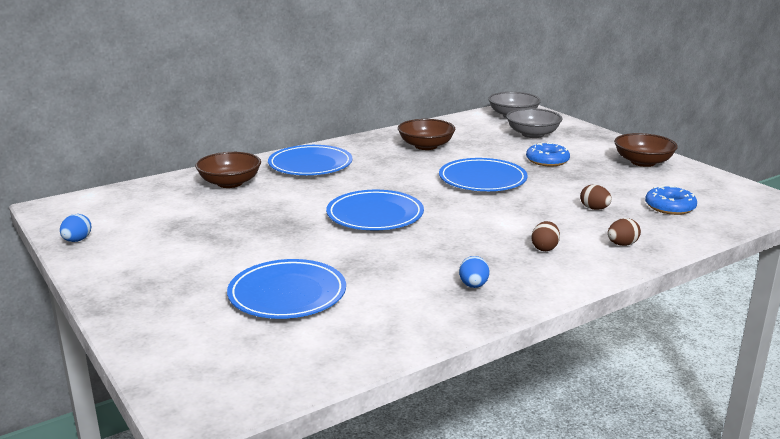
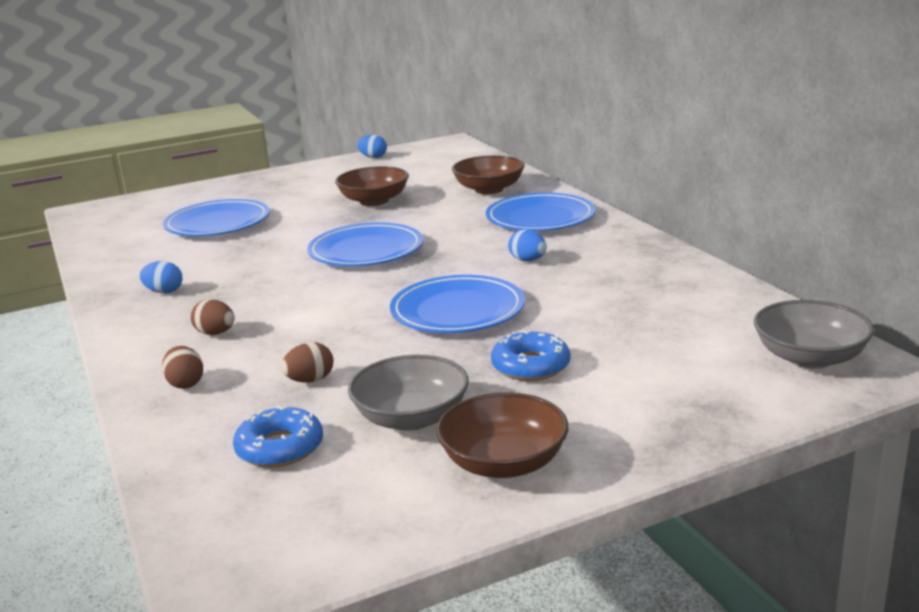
camera: 100 degrees right, 0 degrees up
brown bowl [398,119,455,150] -> brown bowl moved to [335,166,409,206]
grey bowl [506,108,562,138] -> grey bowl moved to [348,355,469,431]
none -> blue egg [508,229,547,261]

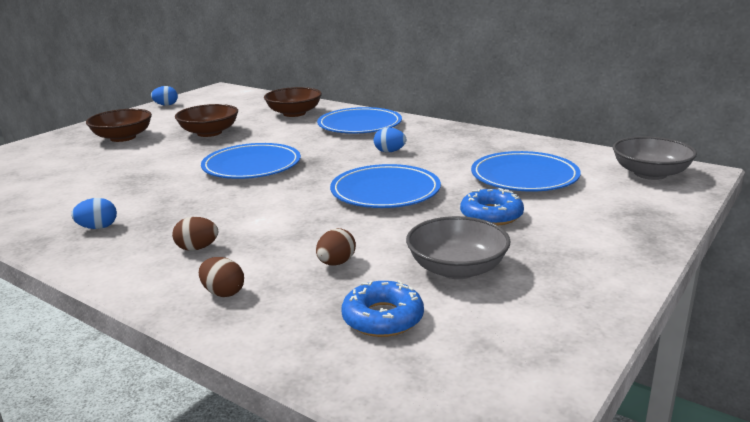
camera: 30 degrees left, 0 degrees up
blue plate [163,199,270,236] -> blue plate moved to [471,151,581,191]
brown bowl [436,392,568,478] -> brown bowl moved to [86,109,152,142]

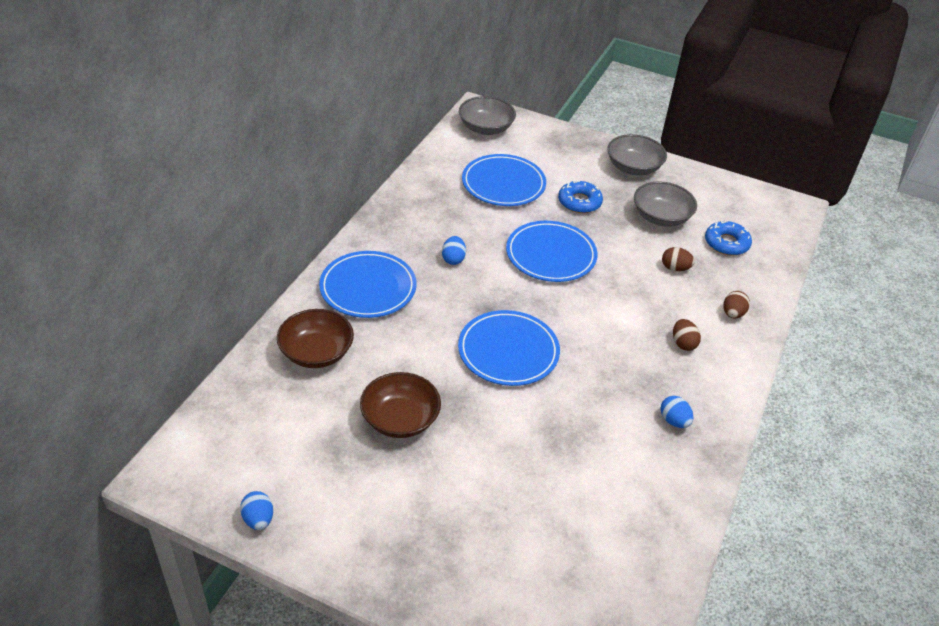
camera: 105 degrees left, 20 degrees up
brown bowl [86,109,152,142] -> none
none -> grey bowl [607,134,667,175]

